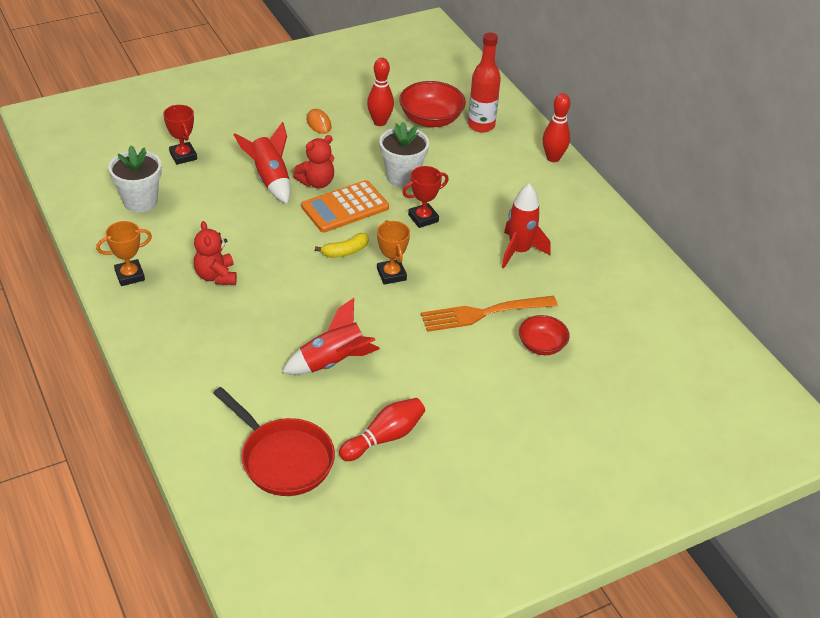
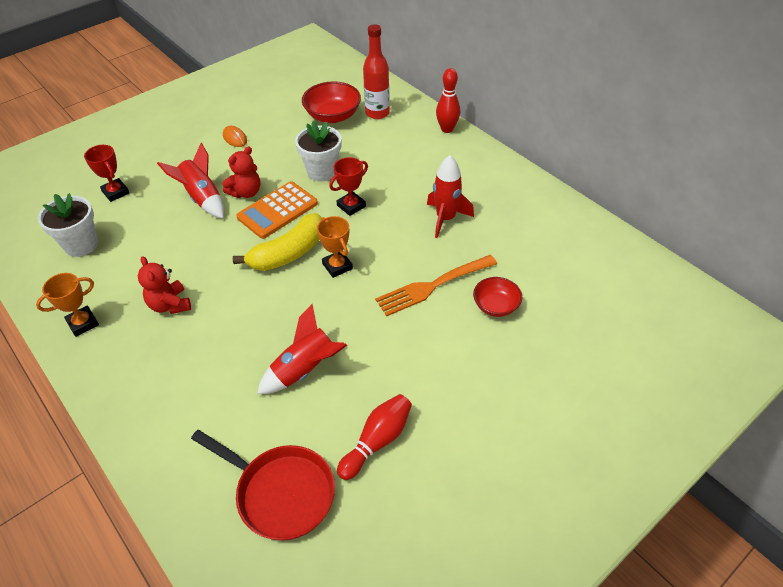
camera: 10 degrees left, 5 degrees up
yellow banana [315,233,369,258] -> yellow banana [233,213,322,271], size x1.88
red bowling pin [367,58,394,126] -> none

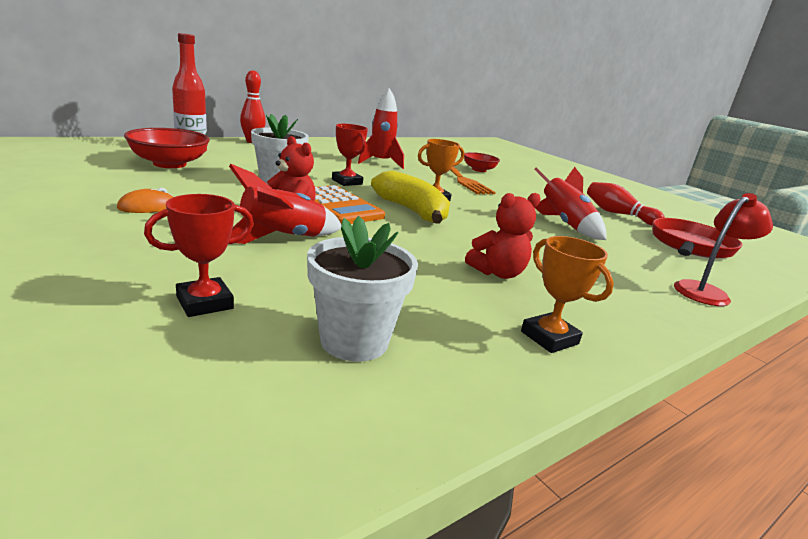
camera: 90 degrees left, 25 degrees down
none -> red lamp [674,193,773,306]

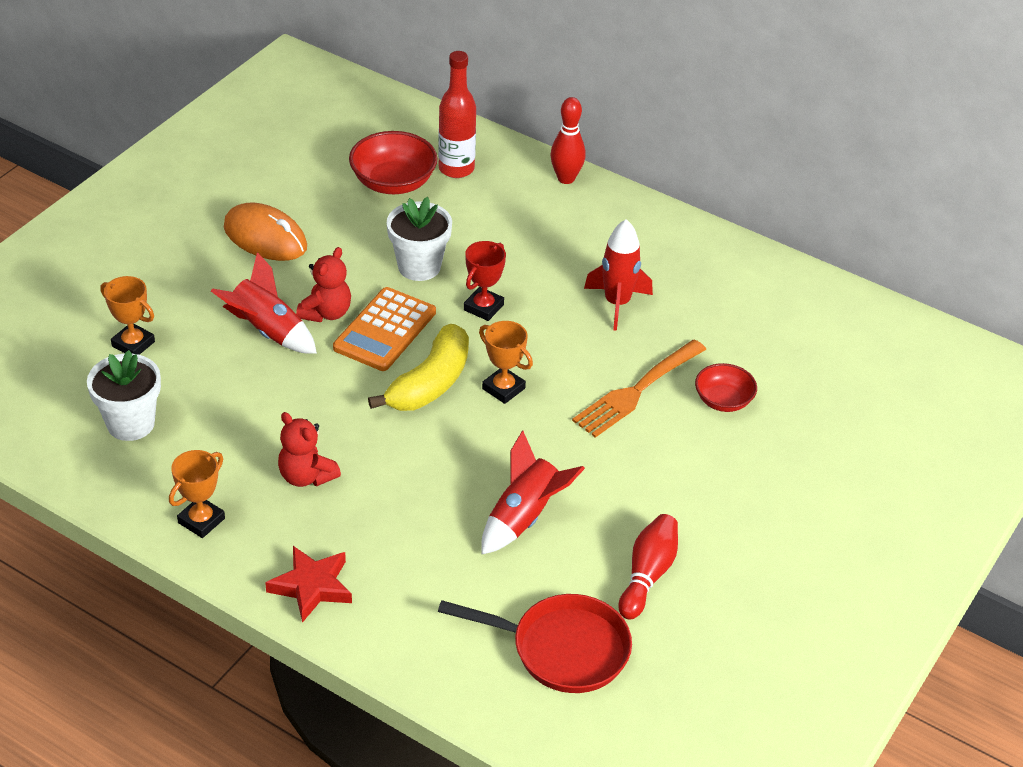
camera: 70 degrees right, 20 degrees up
orange mouse [117,188,174,213] -> orange mouse [224,203,307,261], size x1.90
red trophy [144,194,254,317] -> orange trophy [100,276,155,355]
red lamp [674,193,773,306] -> none
none -> red star [265,546,352,623]

